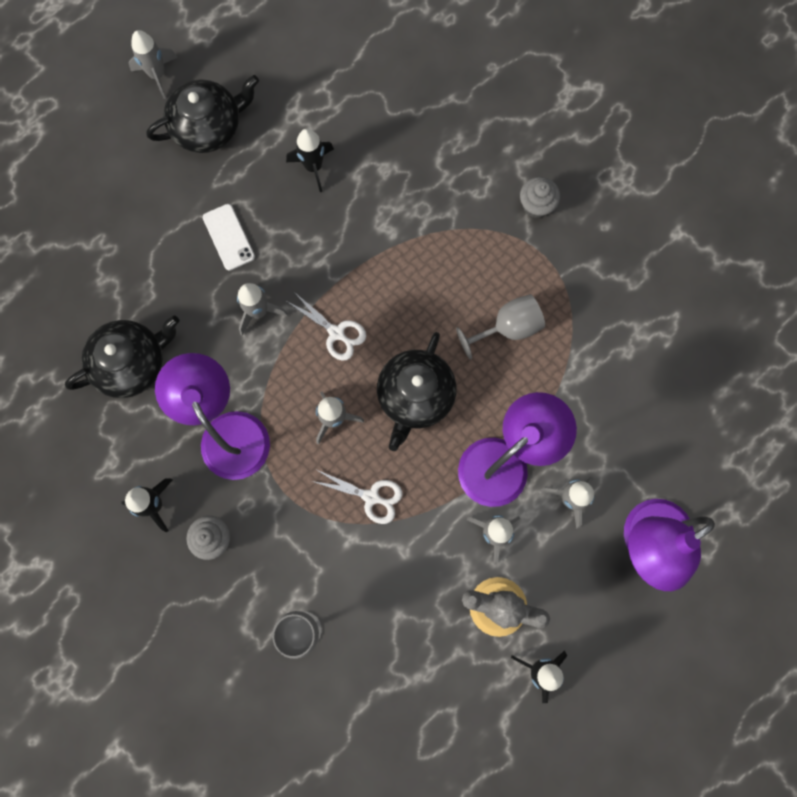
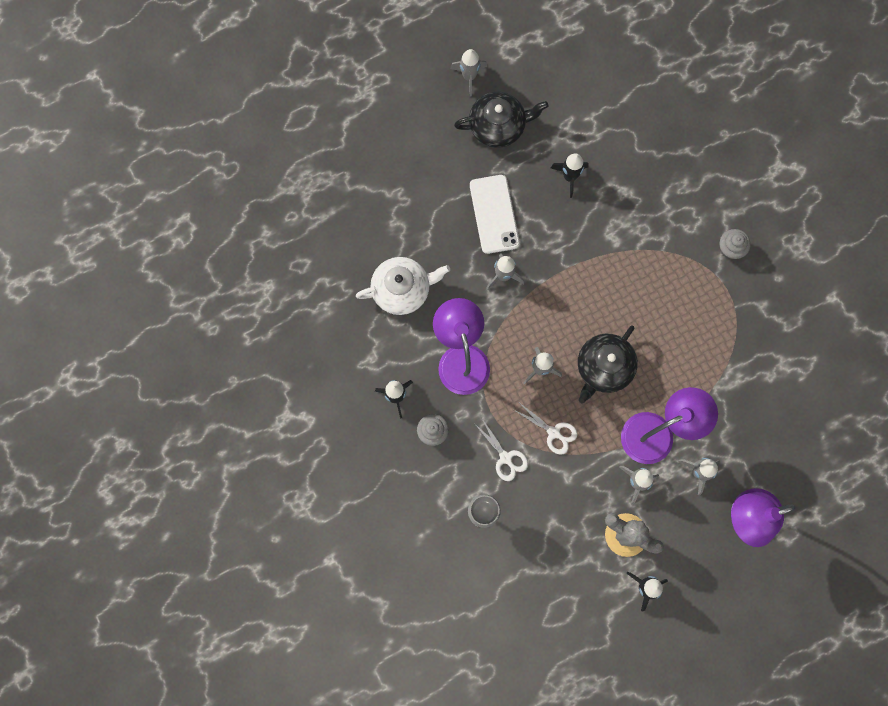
camera: 15 degrees right, 0 degrees up
black teapot [65,316,179,398] -> white teapot [356,257,450,315]
white phone [203,204,255,271] -> white phone [470,175,520,254], size x1.56
white scissors [286,292,366,361] -> white scissors moved to [475,417,528,481]
grey goblet [456,294,545,360] -> none

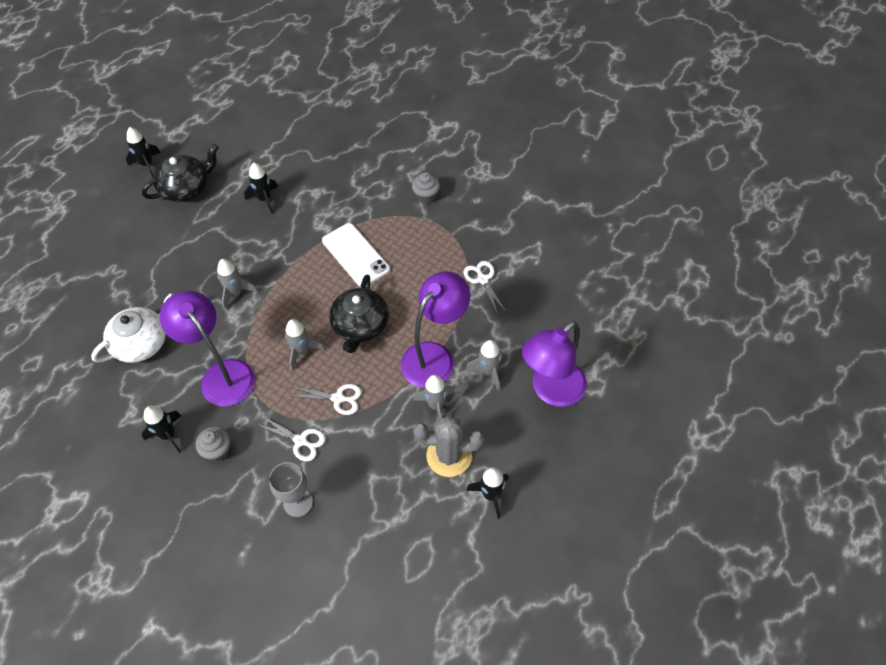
camera: 25 degrees left, 20 degrees down
grey rocket [450,49,487,97] -> black rocket [126,127,161,177]
white phone [470,175,520,254] -> white phone moved to [322,223,390,287]
none -> white scissors [464,261,506,315]

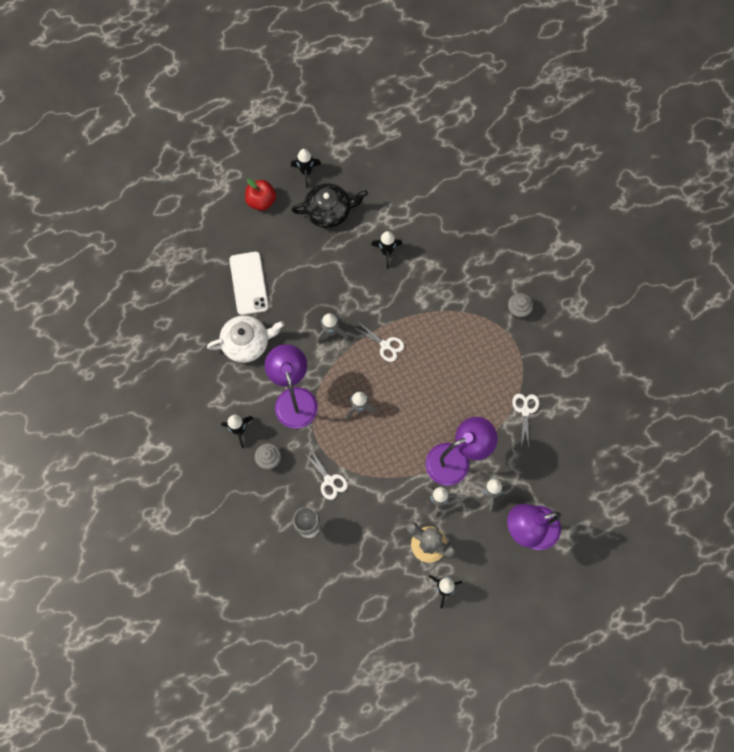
camera: 25 degrees right, 15 degrees up
white scissors [293,384,362,415] -> white scissors moved to [353,321,404,362]
white phone [322,223,390,287] -> white phone moved to [229,252,269,315]
black teapot [329,274,389,353] -> none
none -> red apple [245,179,276,211]

